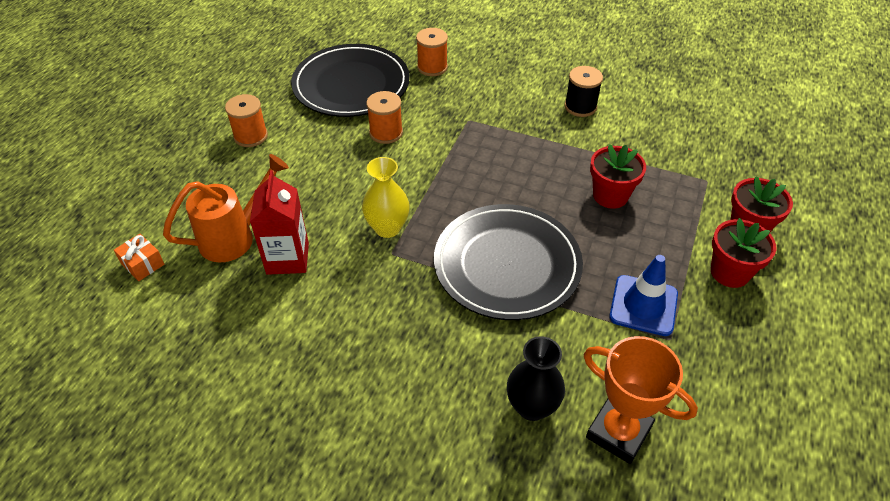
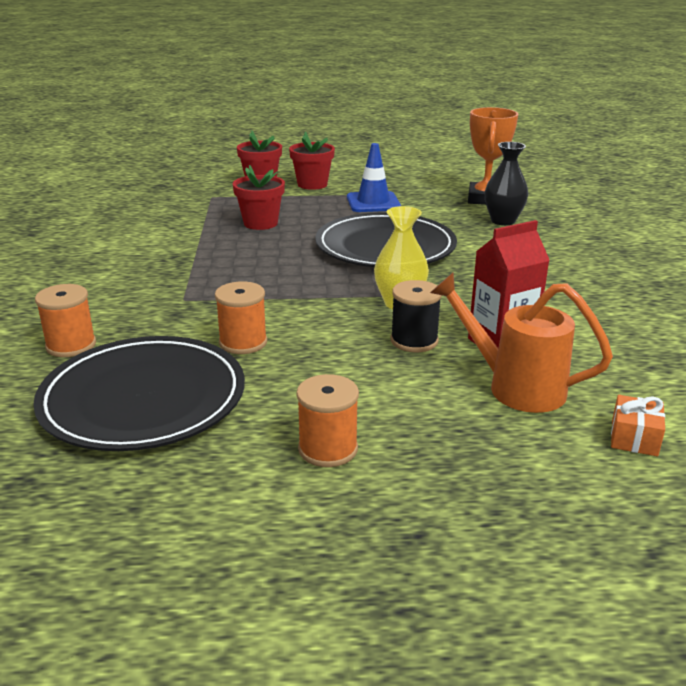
camera: 115 degrees left, 20 degrees down
black spool [565,66,603,117] -> black spool moved to [390,280,442,352]

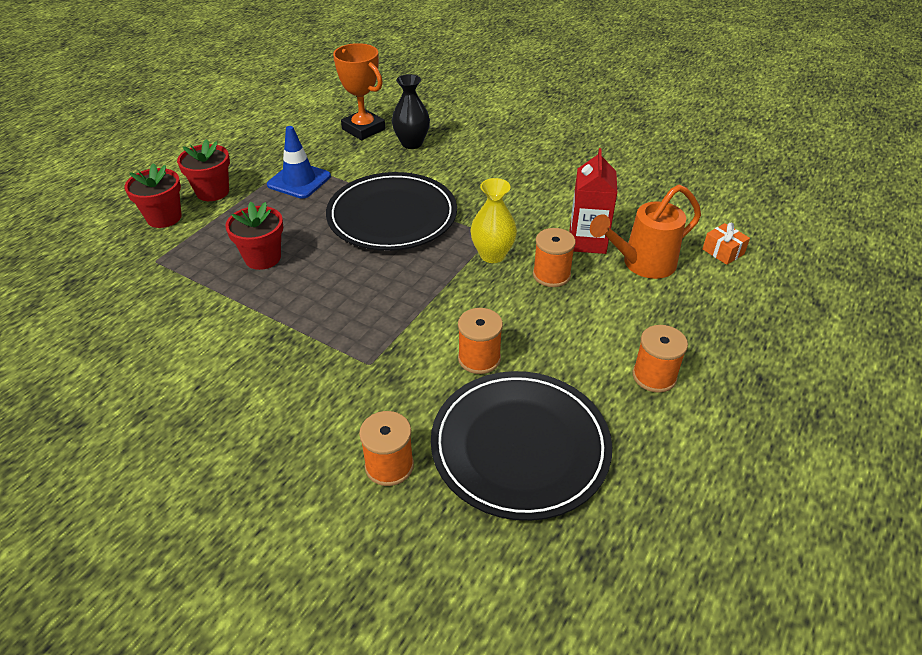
camera: 55 degrees left, 15 degrees up
black spool [390,280,442,352] -> orange spool [533,228,576,287]

